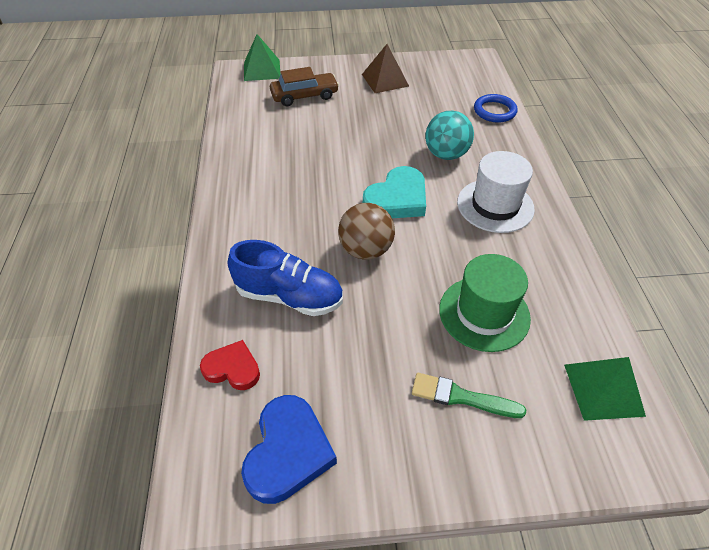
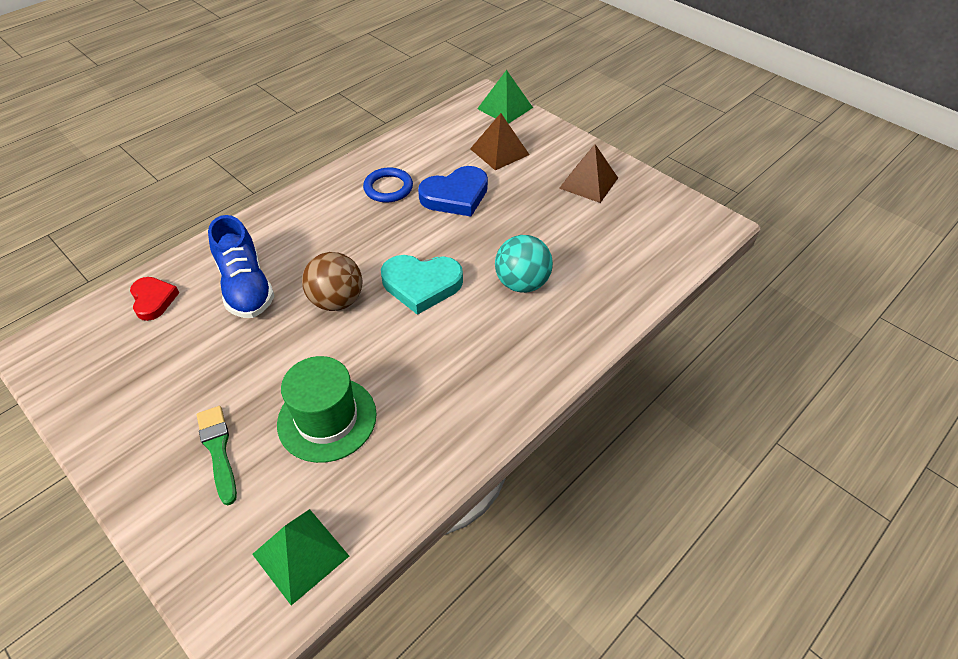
camera: 50 degrees right, 0 degrees up
blue heart [241,395,337,504] -> blue heart moved to [418,166,488,217]
brown car [270,67,339,106] -> brown pyramid [470,113,529,170]
white hat [457,151,535,233] -> none
blue ring [474,94,518,123] -> blue ring moved to [363,168,413,203]

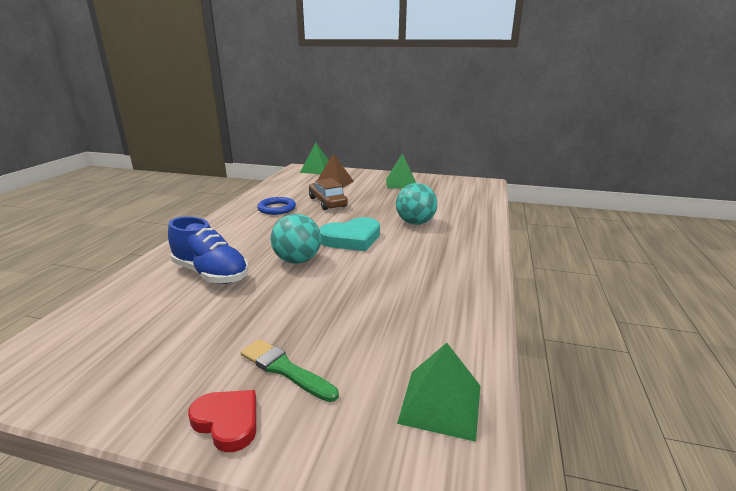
camera: 30 degrees left, 25 degrees down
red heart [130,277,179,321] -> red heart moved to [188,390,256,452]
green hat [277,356,377,463] -> none
brown ball [302,252,362,311] -> turquoise ball [271,214,321,264]
blue heart [418,166,488,217] -> brown car [309,178,348,210]
brown pyramid [559,144,618,203] -> green pyramid [386,153,416,188]

